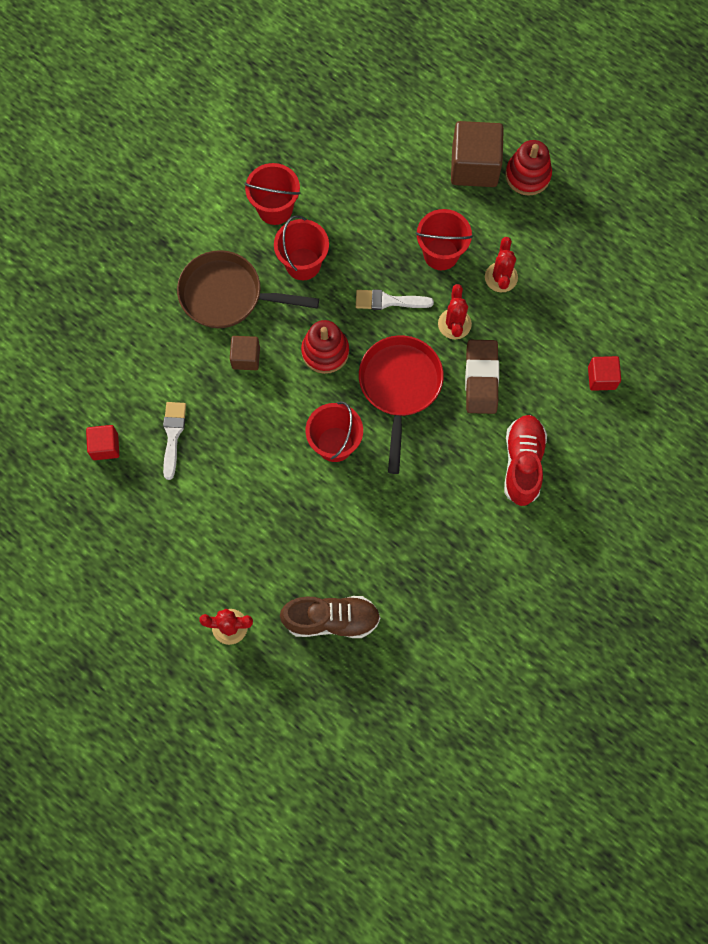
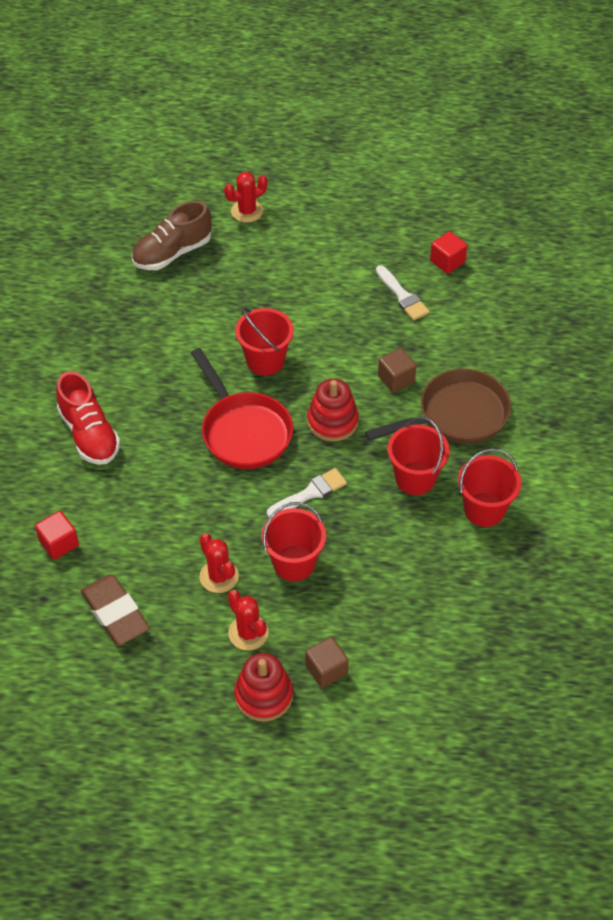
camera: 145 degrees right, 20 degrees down
red cactus [438,284,472,339] -> red cactus moved to [228,590,269,650]
brown cube [451,121,504,187] -> brown cube [305,637,349,688], size x0.55
brown eraser [465,340,499,414] -> brown eraser moved to [81,574,150,646]

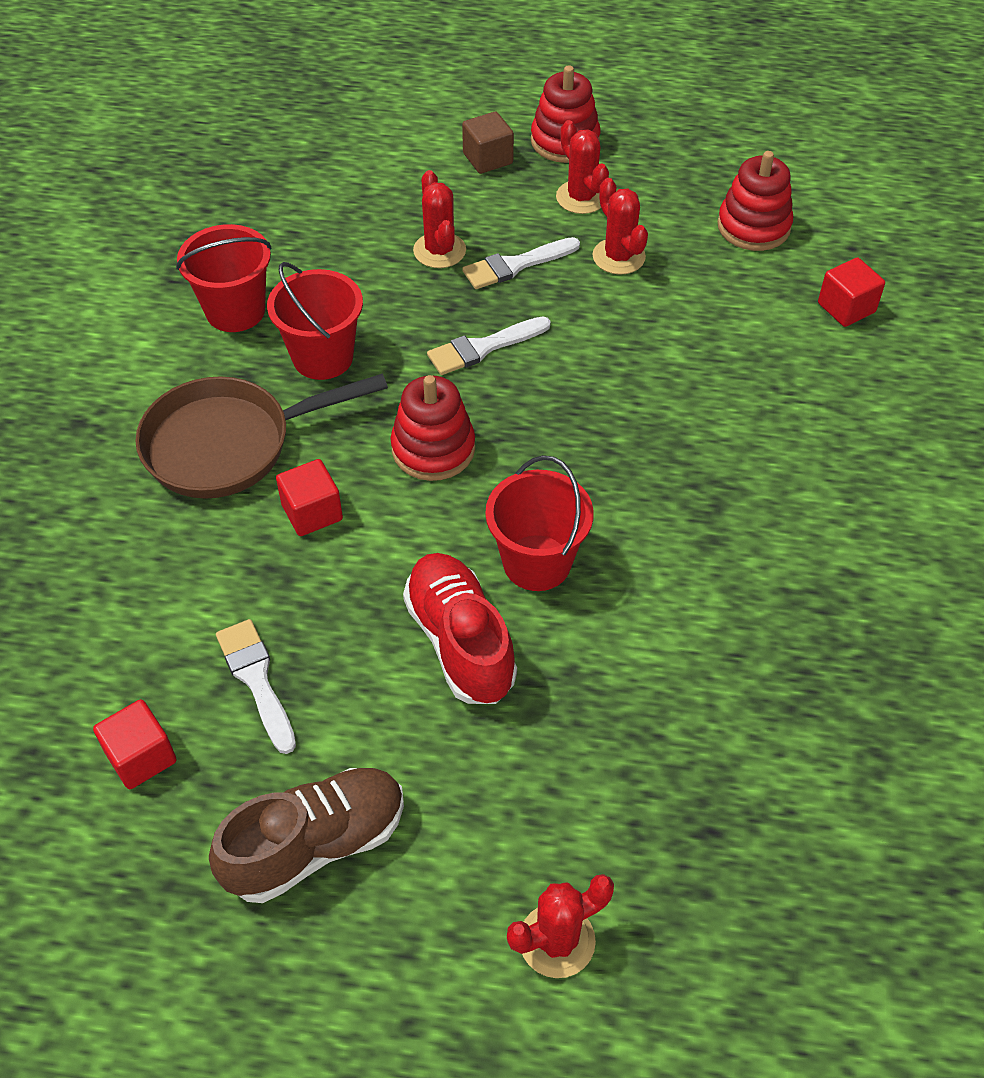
camera: 175 degrees left, 0 degrees up
red shoe [56,371,120,465] -> red shoe moved to [403,553,517,704]
brown eraser [81,574,150,646] -> red stacking toy [717,151,793,251]
brown shoe [132,201,212,270] -> brown shoe moved to [209,768,404,903]
red pan [191,348,293,469] -> none
red bucket [261,502,326,581] -> white brush [462,237,580,289]
brown cube [378,348,417,393] -> red cube [276,459,343,536]
none -> red cactus [413,170,466,268]

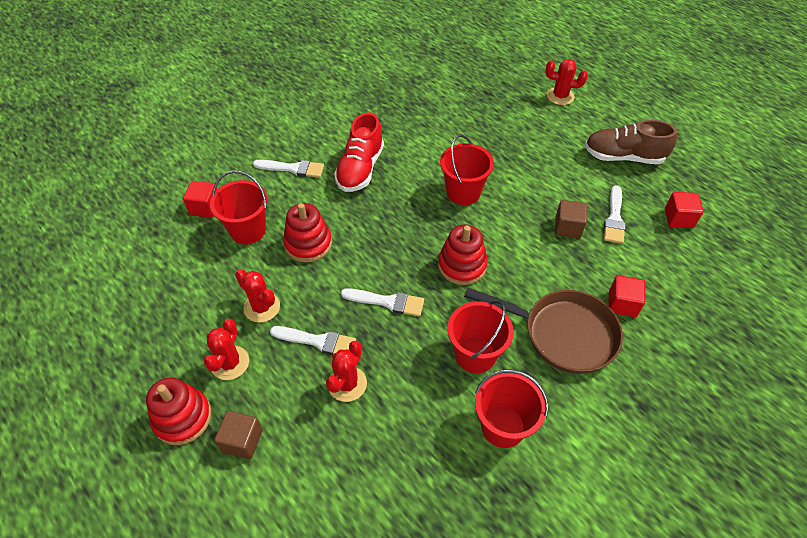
camera: 140 degrees left, 0 degrees up
red cube [276,459,343,536] -> red cube moved to [608,275,645,317]
red shoe [403,553,517,704] -> red shoe moved to [334,112,384,192]
red cactus [592,178,648,275] -> red cactus turned 60 degrees counterclockwise [235,269,280,323]
red stacking toy [717,151,793,251] -> red stacking toy moved to [283,203,332,262]
none -> red bucket [210,170,268,244]
none -> white brush [253,160,324,178]
none -> brown cube [555,200,587,238]

